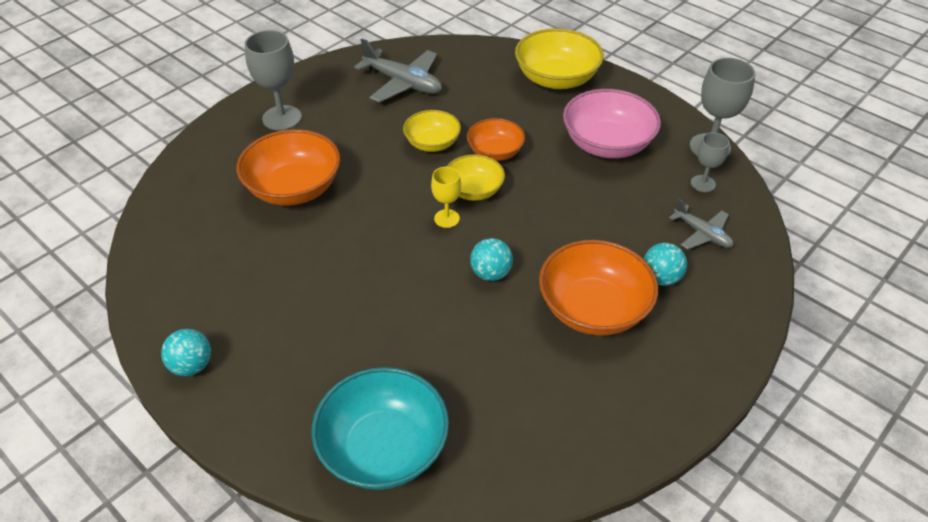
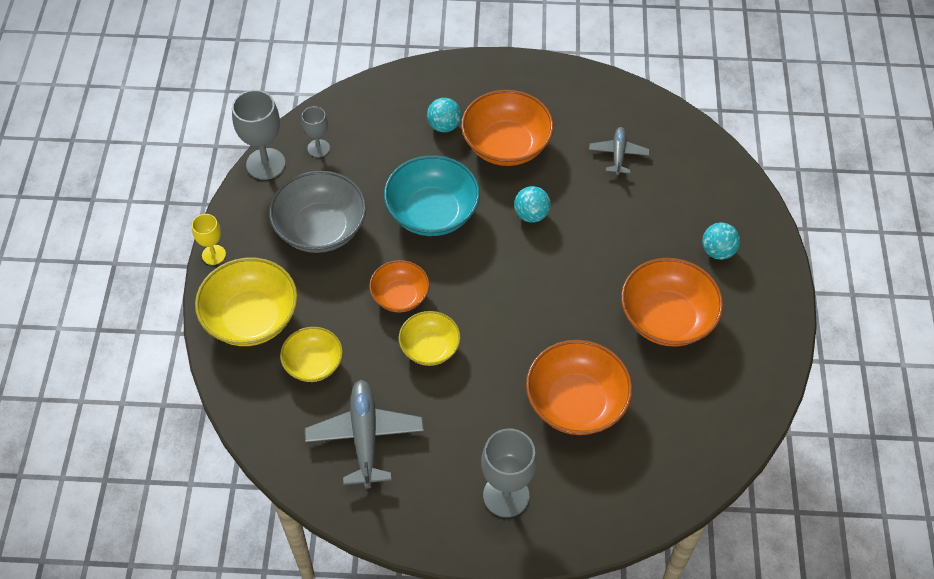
camera: 130 degrees left, 10 degrees up
turquoise ball [161,329,211,376] -> turquoise ball moved to [702,223,740,260]
turquoise bowl [311,367,449,490] -> turquoise bowl moved to [384,155,480,236]
yellow goblet [431,167,461,228] -> yellow goblet moved to [192,214,226,265]
yellow bowl [446,155,505,201] -> yellow bowl moved to [280,327,343,382]
pink bowl [563,89,661,158] -> grey bowl [269,171,366,253]
grey plane [669,198,733,250] -> grey plane moved to [589,127,650,175]
none -> orange bowl [621,258,723,346]

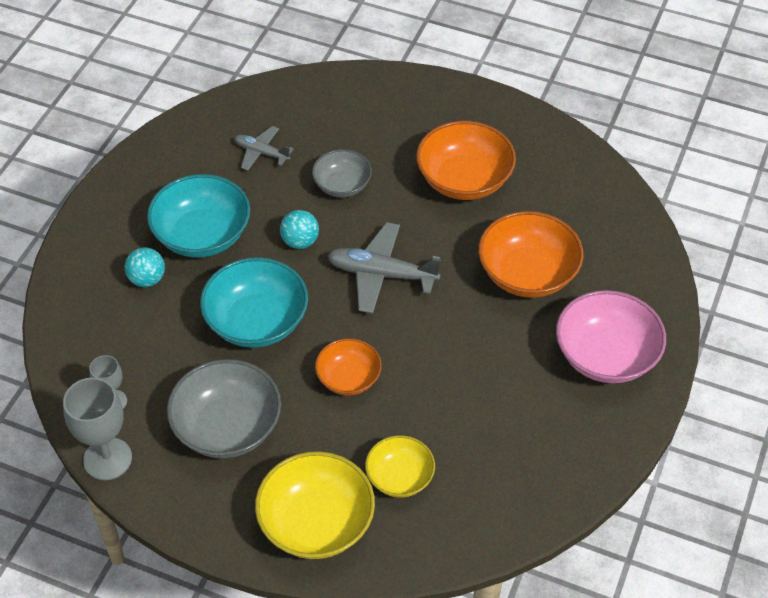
camera: 70 degrees left, 5 degrees down
yellow goblet [192,214,226,265] -> none
grey plane [305,380,424,489] -> grey plane moved to [327,222,441,314]
yellow bowl [399,311,461,366] -> none
orange bowl [461,90,554,166] -> turquoise bowl [147,174,250,258]
grey goblet [481,429,537,517] -> pink bowl [556,290,666,383]
turquoise ball [702,223,740,260] -> none
none -> grey bowl [312,150,372,197]

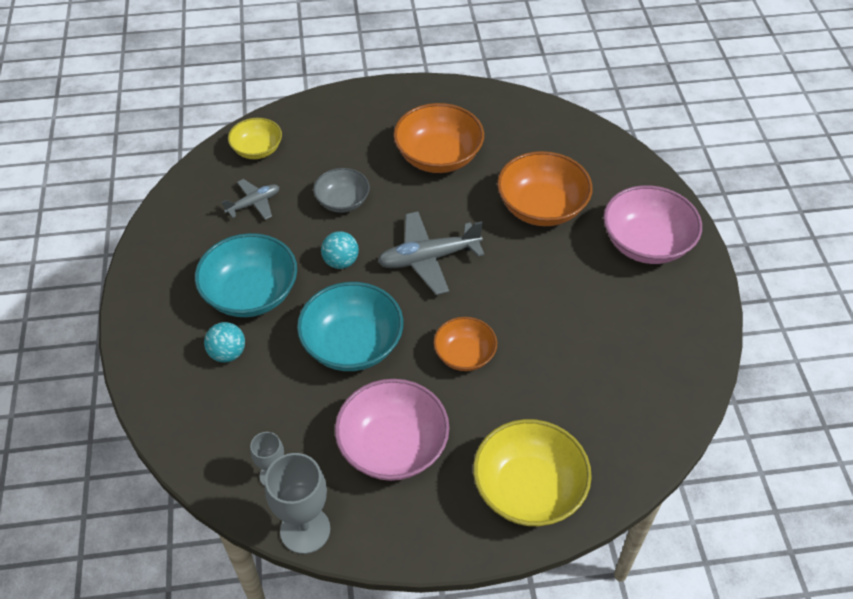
camera: 30 degrees left, 0 degrees up
grey bowl [167,359,281,458] -> pink bowl [335,379,450,481]
grey plane [234,126,294,171] -> grey plane turned 150 degrees clockwise [221,179,279,220]
yellow bowl [365,435,435,498] -> yellow bowl moved to [228,118,282,159]

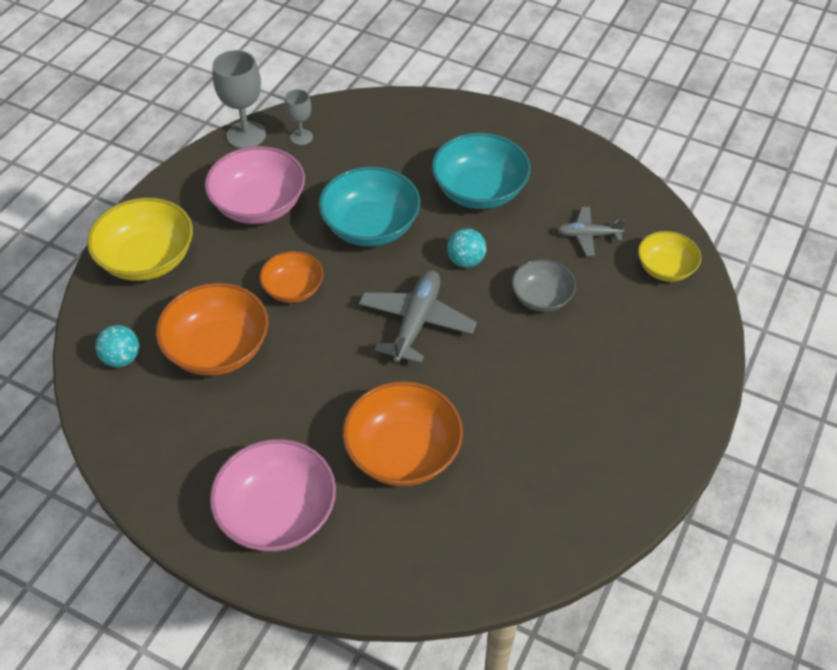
camera: 125 degrees right, 0 degrees up
turquoise ball [204,322,245,362] -> turquoise ball moved to [95,325,139,368]
grey plane [221,179,279,220] -> grey plane turned 90 degrees clockwise [557,207,626,256]
orange bowl [393,103,484,173] -> orange bowl moved to [156,283,269,376]

